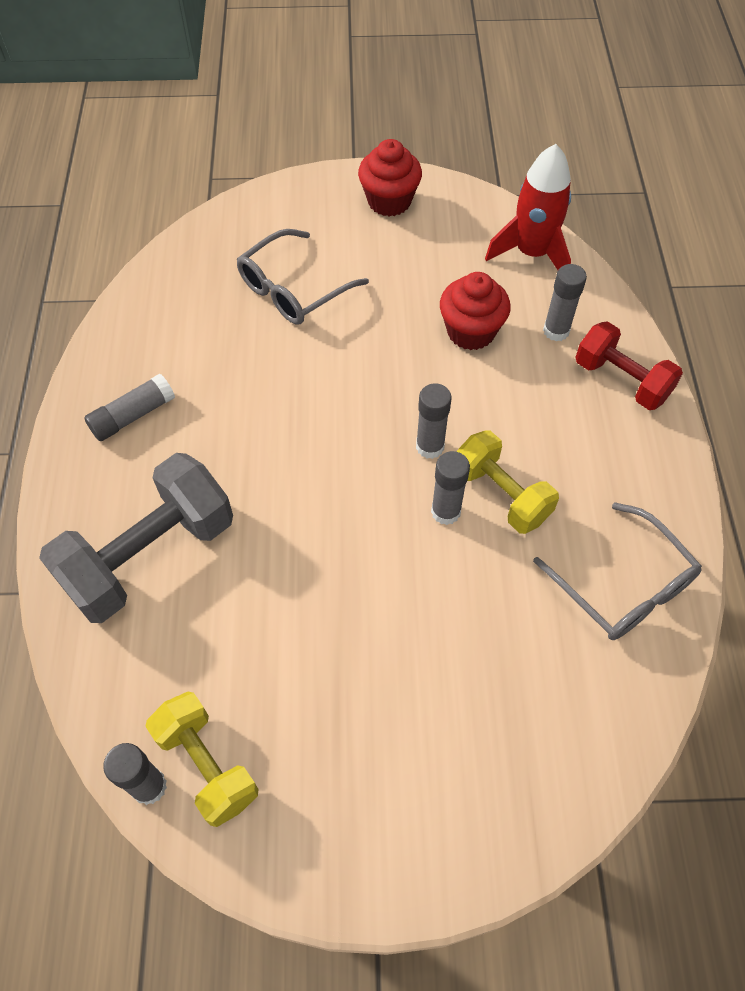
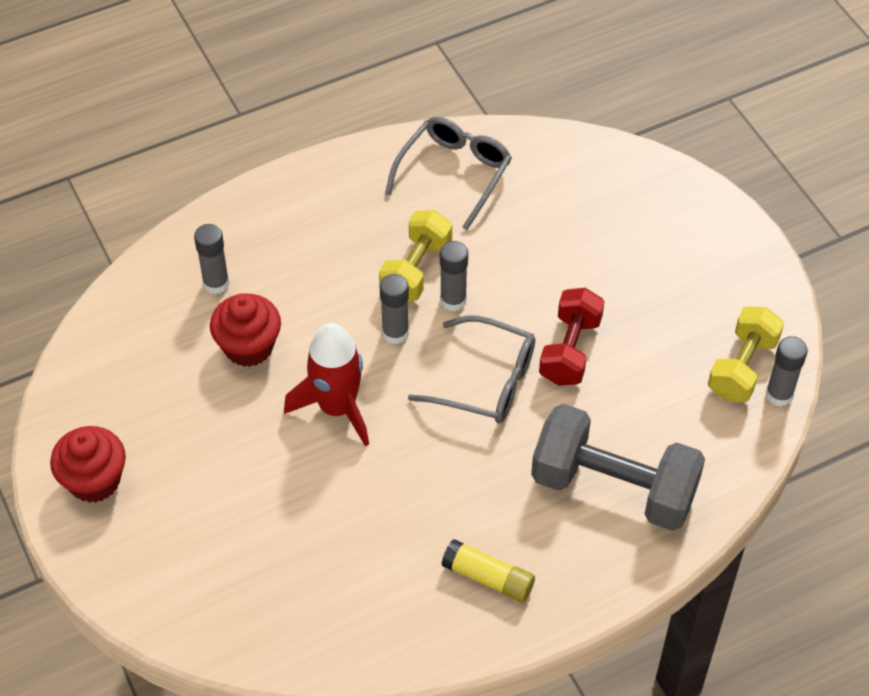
camera: 115 degrees left, 5 degrees down
grey glue stick [84,374,175,441] -> yellow glue stick [442,539,535,602]
grey glasses [237,229,369,325] -> grey glasses moved to [408,315,535,424]
red rocket [485,144,571,270] -> red rocket moved to [284,323,369,447]
red dumbbell [575,321,683,410] -> red dumbbell moved to [539,288,605,386]

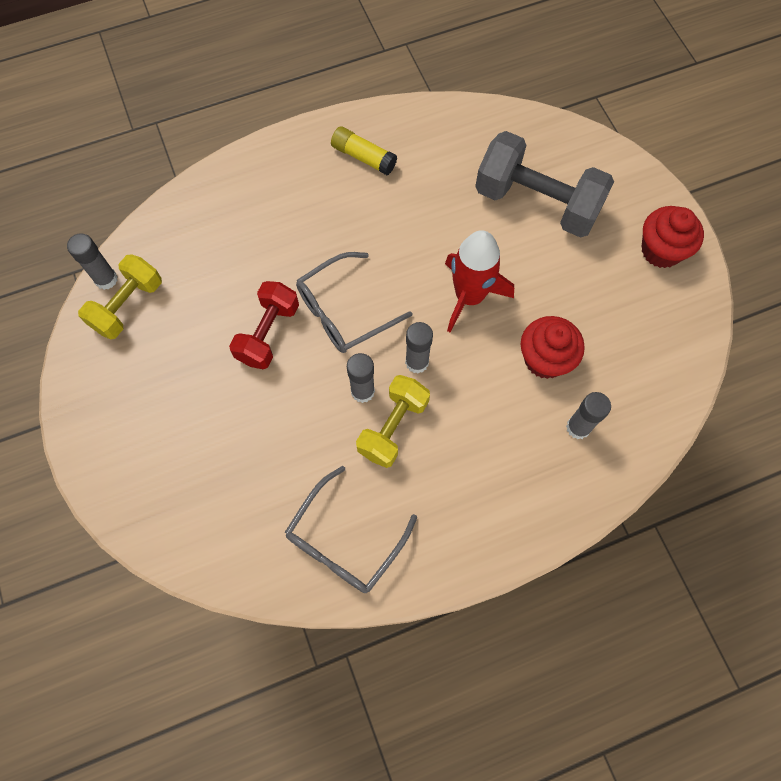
camera: 175 degrees left, 15 degrees up
grey glasses [408,315,535,424] -> grey glasses turned 60 degrees counterclockwise [296,252,413,353]
grey dumbbell [531,404,705,531] -> grey dumbbell moved to [475,131,614,238]

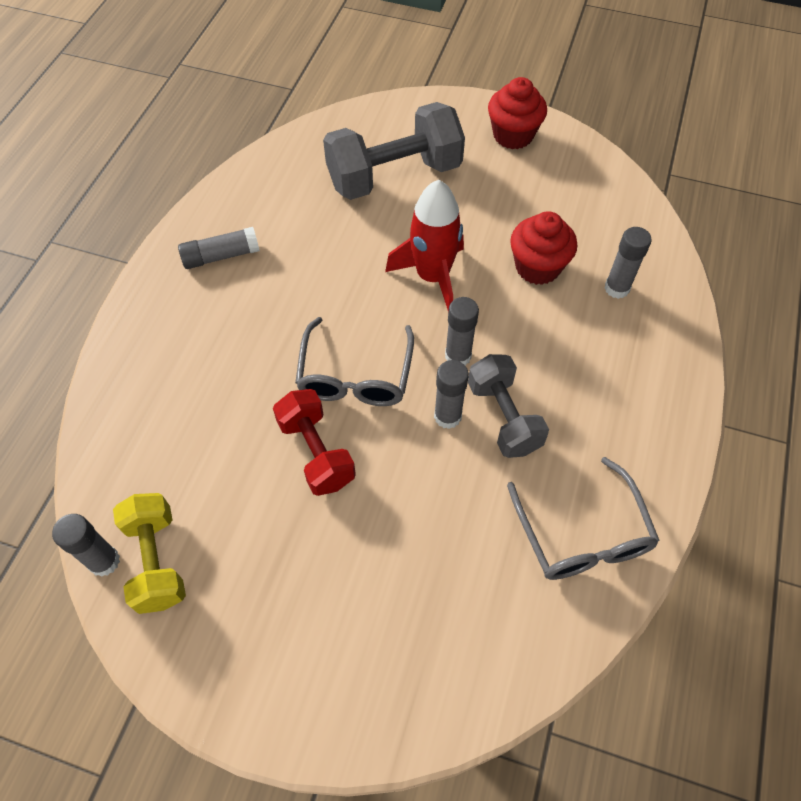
camera: 50 degrees left, 10 degrees down
yellow glue stick [331,126,397,175] -> grey glue stick [178,227,260,269]
yellow dumbbell [356,375,430,468] -> grey dumbbell [468,354,549,458]

